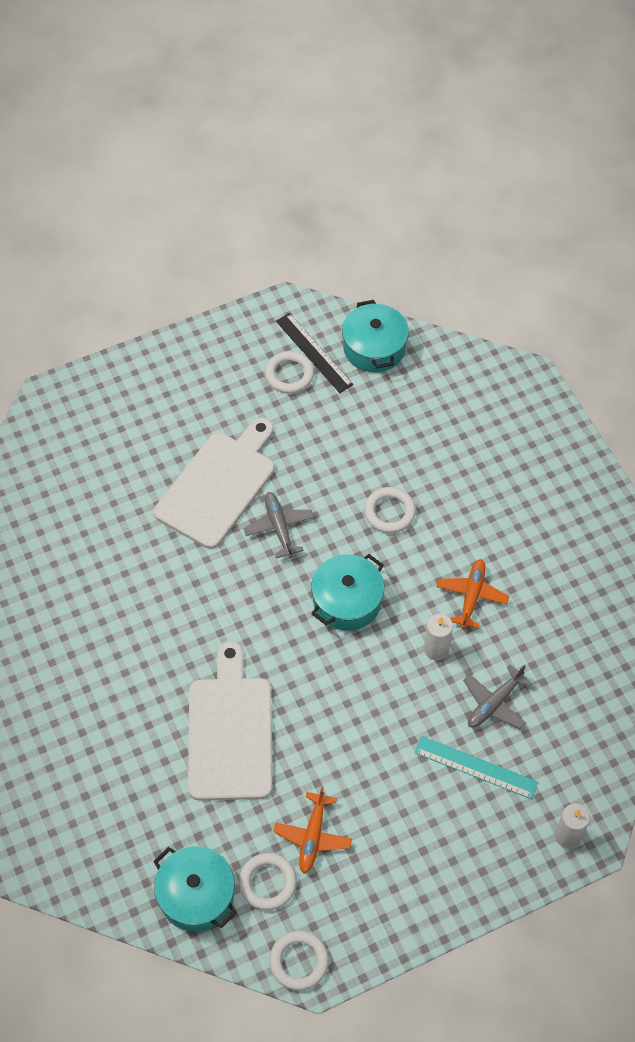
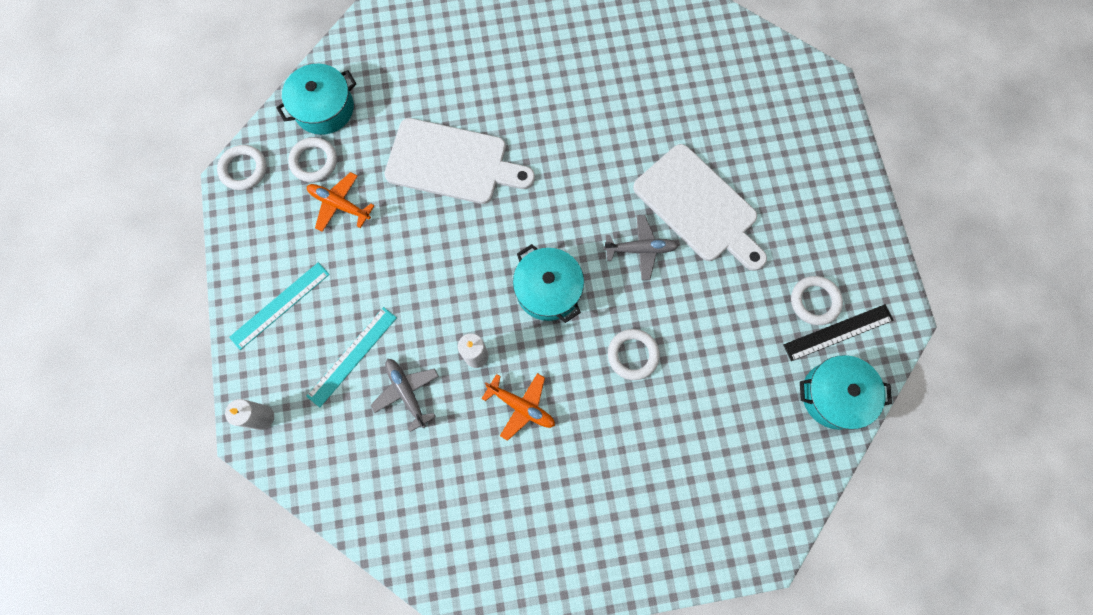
camera: 105 degrees right, 15 degrees up
none -> turquoise ruler [229,262,330,350]

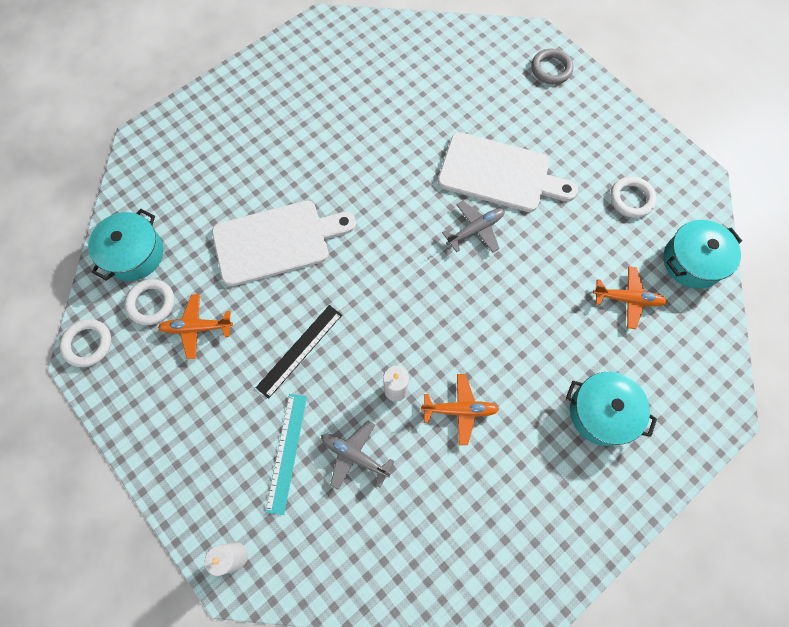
camera: 30 degrees left, 5 degrees down
turquoise ruler [229,262,330,350] -> none
turquoise pot [513,244,584,323] -> turquoise pot moved to [566,372,657,446]
white ring [608,329,660,380] -> none
black ruler [783,304,894,361] -> black ruler moved to [256,305,342,399]
none -> grey ring [531,49,573,84]
none -> orange plane [593,266,667,329]

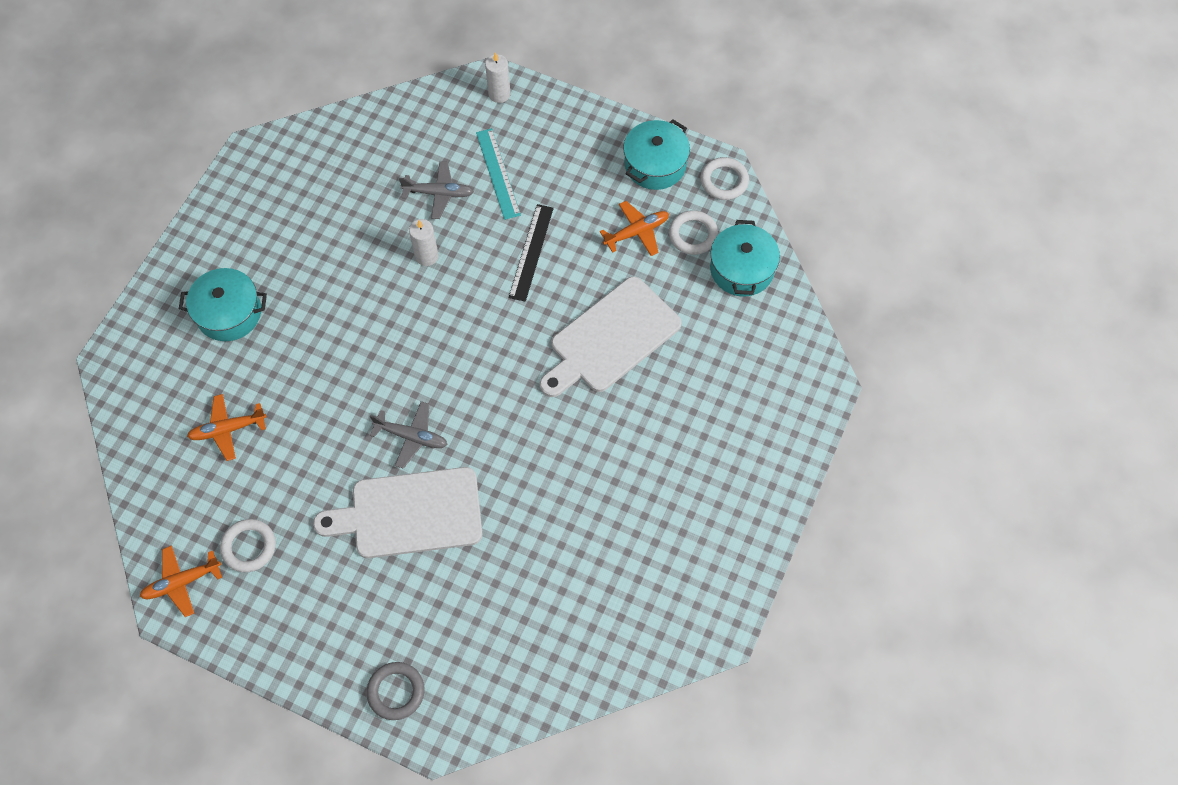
camera: 155 degrees right, 5 degrees down
orange plane [421,374,499,445] -> orange plane moved to [139,545,222,617]
grey plane [442,201,505,253] -> grey plane turned 105 degrees counterclockwise [370,401,448,469]
turquoise pot [663,220,742,289] -> turquoise pot moved to [623,120,690,190]

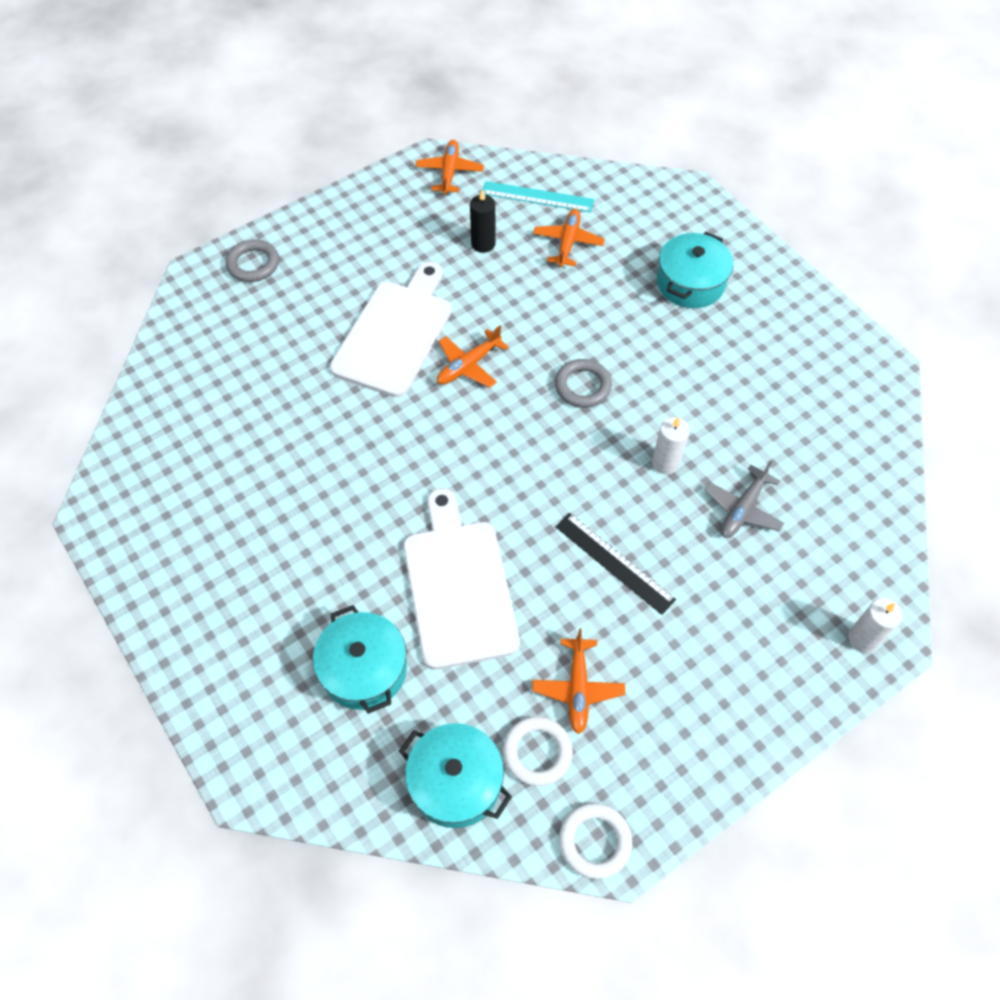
camera: 120 degrees right, 5 degrees down
white ring [220,519,276,572] -> none
grey plane [370,401,448,469] -> orange plane [437,326,509,388]
turquoise ruler [476,128,521,220] -> turquoise ruler moved to [483,181,594,212]
turquoise pot [623,120,690,190] -> turquoise pot moved to [313,605,407,714]
none -> black candle [470,189,496,253]
none -> grey ring [555,359,612,408]

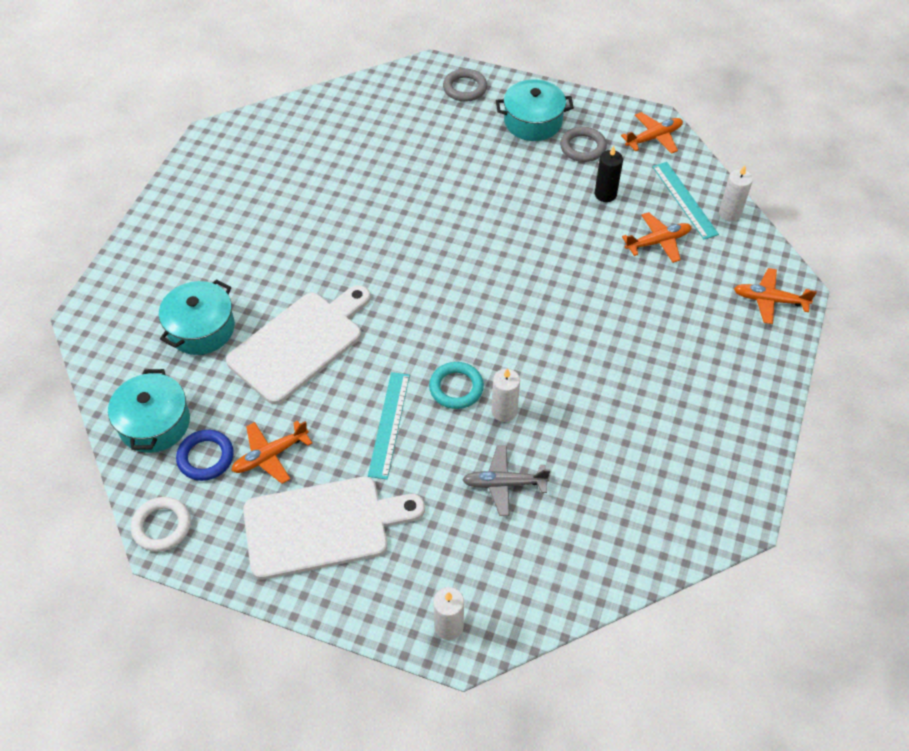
camera: 55 degrees right, 5 degrees down
white cutting board [330,262,452,398] -> white cutting board moved to [243,476,425,580]
orange plane [437,326,509,388] -> orange plane moved to [734,268,817,324]
white ring [503,716,573,786] -> blue ring [176,430,234,481]
grey ring [555,359,612,408] -> grey ring moved to [560,127,607,162]
black ruler [555,513,676,615] -> turquoise ruler [368,372,410,479]
turquoise pot [657,232,734,308] -> turquoise pot moved to [496,79,574,141]
none -> turquoise ring [429,362,484,409]
none -> white candle [719,165,753,222]

